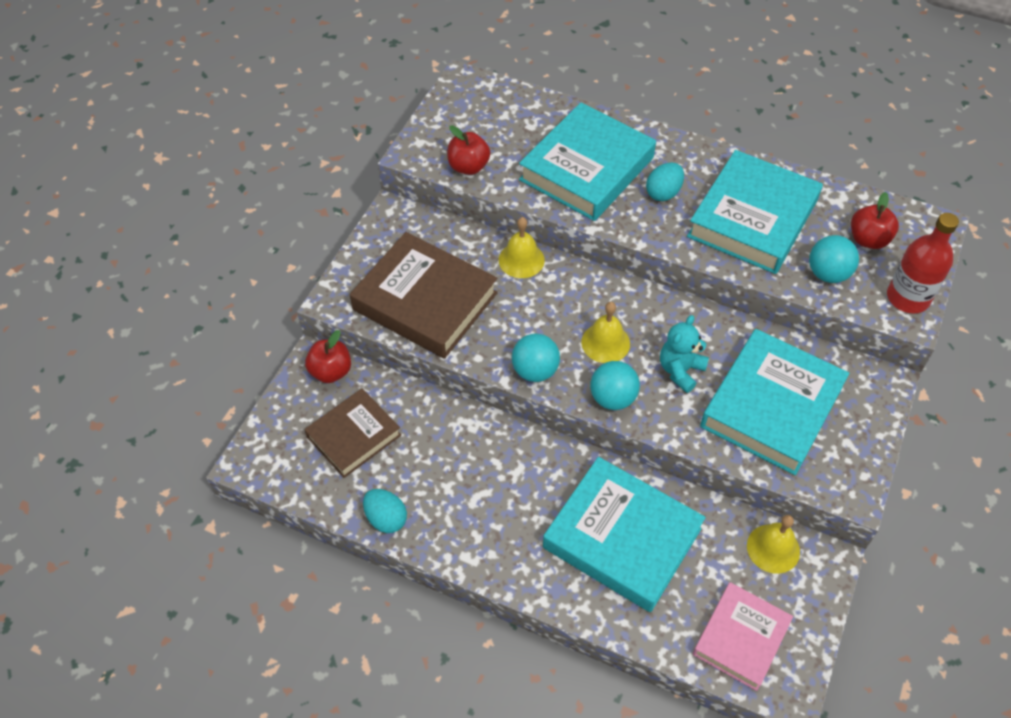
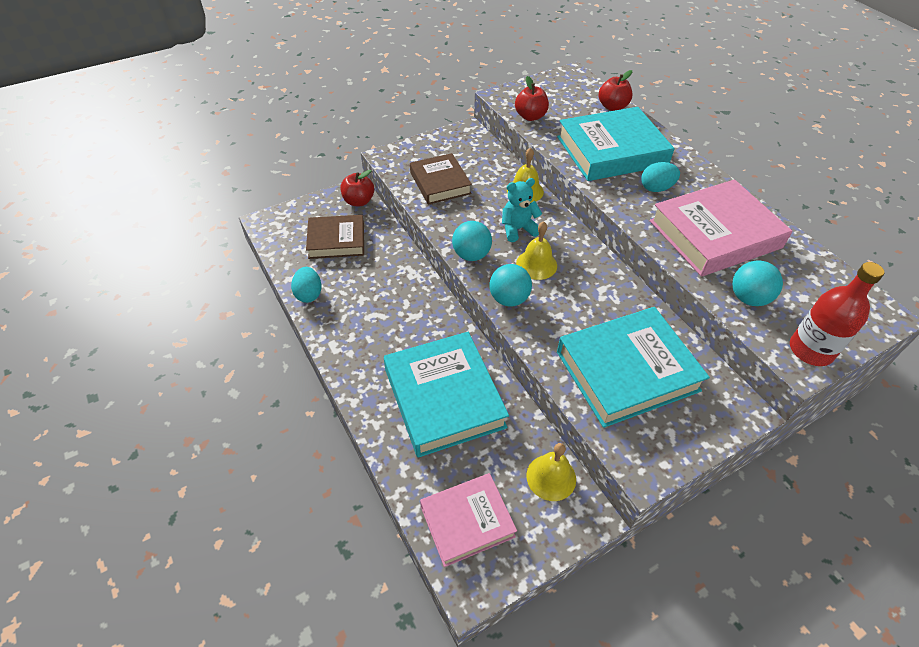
camera: 35 degrees right, 5 degrees down
brown book [350,232,498,359] -> brown book [410,153,472,205], size x0.62
turquoise teddy bear [660,315,709,393] -> turquoise teddy bear moved to [502,178,542,242]
turquoise book [687,150,823,274] -> pink book [650,180,792,277]
red apple [851,192,899,249] -> red apple moved to [599,70,632,111]

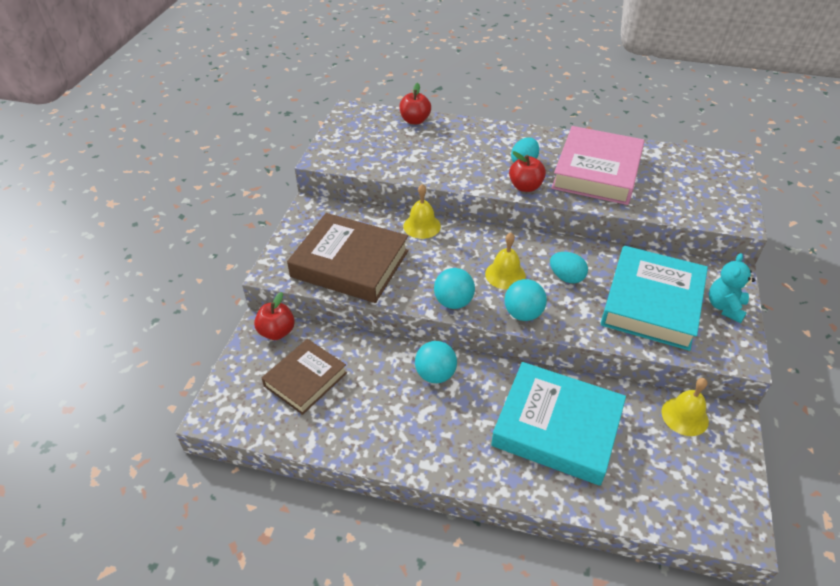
camera: 45 degrees left, 5 degrees down
turquoise egg [291,267,322,303] -> turquoise egg moved to [550,252,588,283]
brown book [410,153,472,205] -> brown book [287,213,409,303], size x1.61
pink book [420,473,517,567] -> none
turquoise teddy bear [502,178,542,242] -> turquoise teddy bear moved to [709,253,755,323]
red apple [515,76,549,121] -> red apple moved to [509,151,546,192]
turquoise book [557,107,675,181] -> none
turquoise ball [732,260,783,306] -> turquoise ball moved to [415,341,457,383]
red bottle [790,262,884,366] -> none

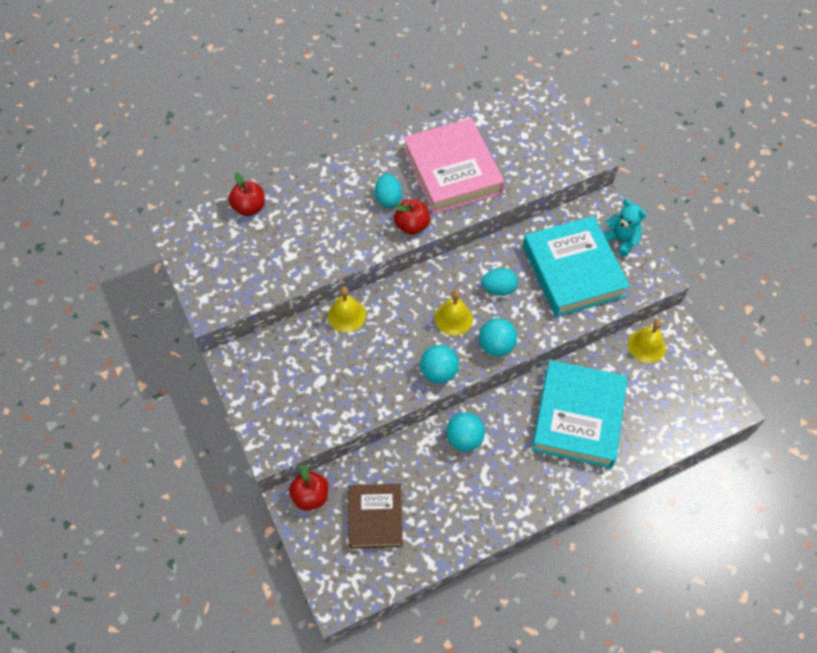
camera: 40 degrees left, 15 degrees up
brown book [287,213,409,303] -> none
turquoise book [491,362,626,486] -> turquoise book turned 60 degrees counterclockwise [532,360,628,468]
turquoise teddy bear [709,253,755,323] -> turquoise teddy bear turned 150 degrees clockwise [603,199,647,257]

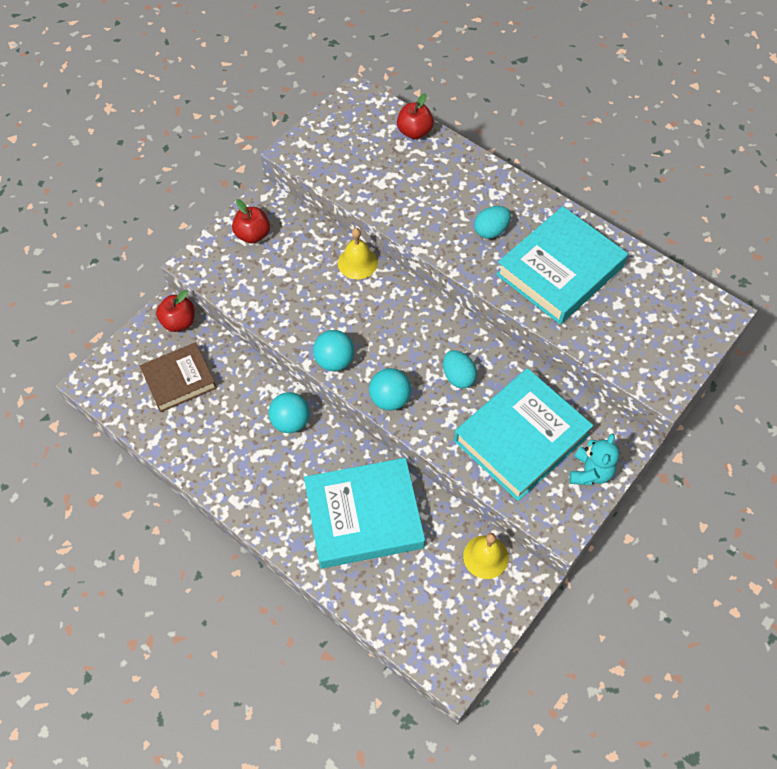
camera: 65 degrees right, 0 degrees up
red apple [394,200,430,235] -> red apple moved to [232,199,270,244]
pink book [404,118,505,214] -> turquoise book [496,206,628,324]
yellow bell [434,290,473,336] -> none

